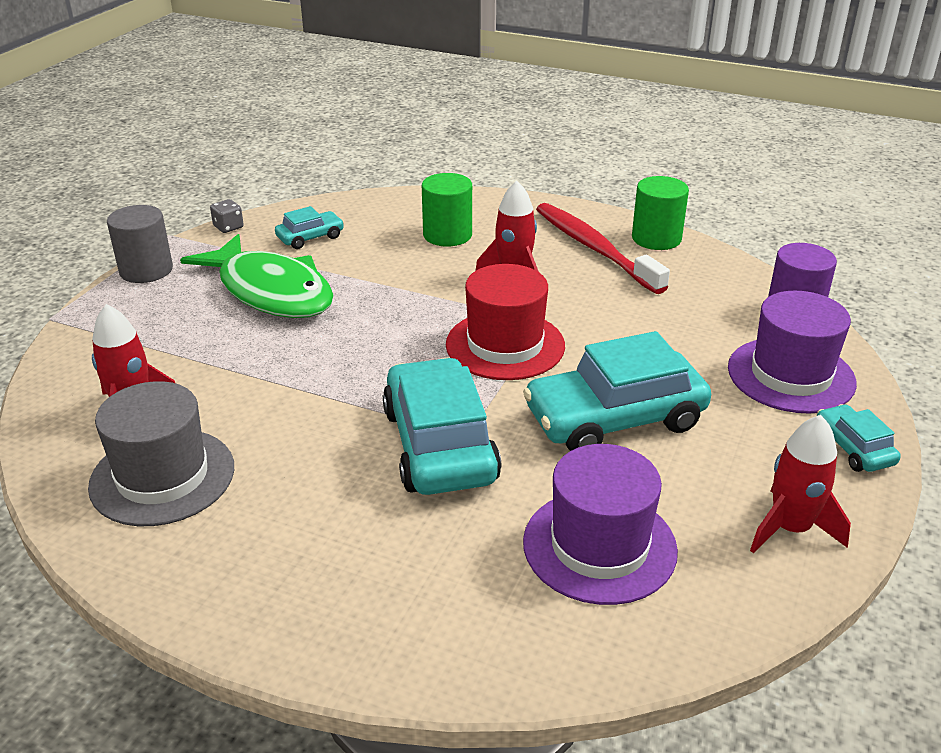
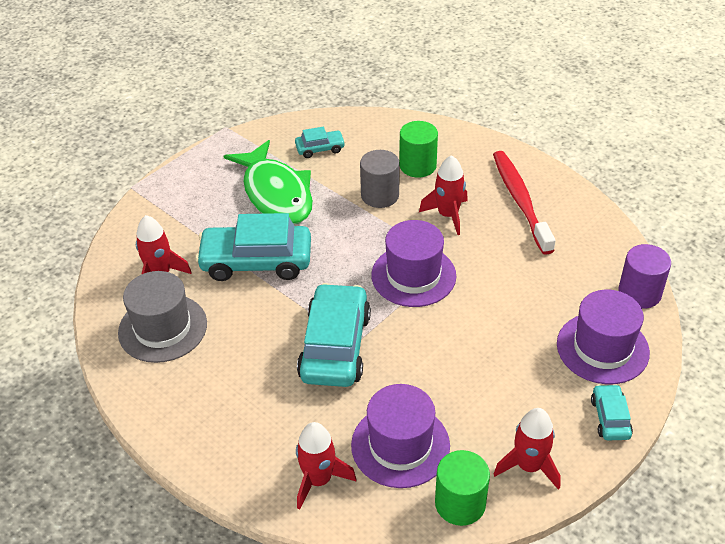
camera: 20 degrees right, 10 degrees up
grey cylinder [107,205,173,283] -> grey cylinder moved to [360,150,400,208]
grey dice [210,199,244,233] -> none
red hat [446,264,565,380] -> purple hat [371,220,456,307]
turquoise car [523,331,711,451] -> turquoise car moved to [195,213,311,281]
green cylinder [632,176,689,250] -> green cylinder moved to [435,450,490,526]
none -> red rocket [296,422,356,510]

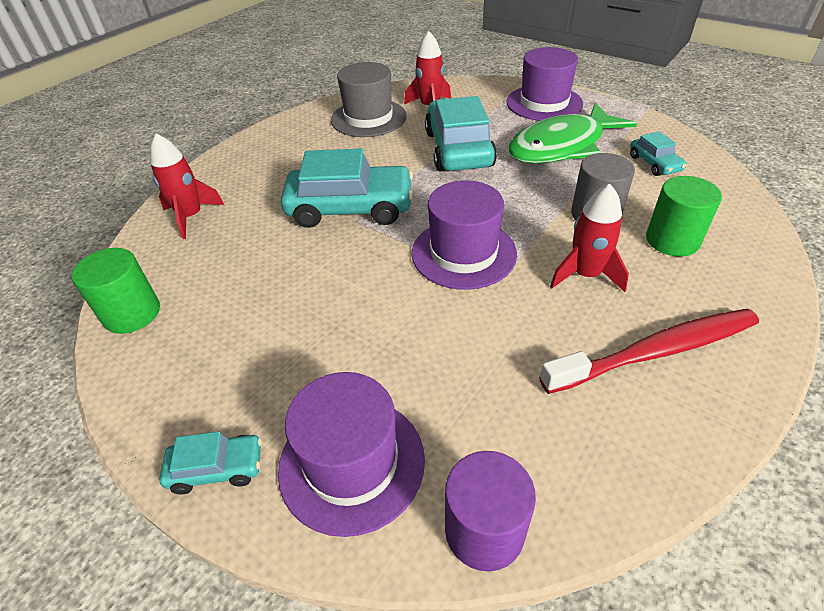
camera: 85 degrees right, 0 degrees up
purple hat [351,384,450,488] -> purple hat moved to [506,47,583,121]
red rocket [494,408,561,490] -> none

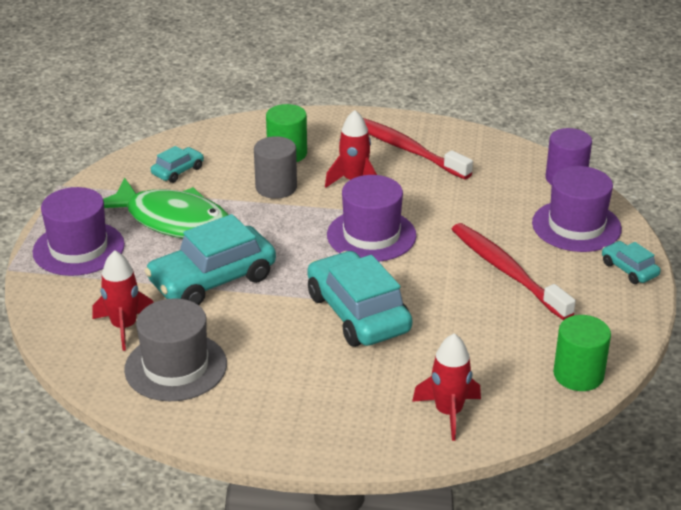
camera: 120 degrees left, 10 degrees down
none -> red toothbrush [452,223,576,320]

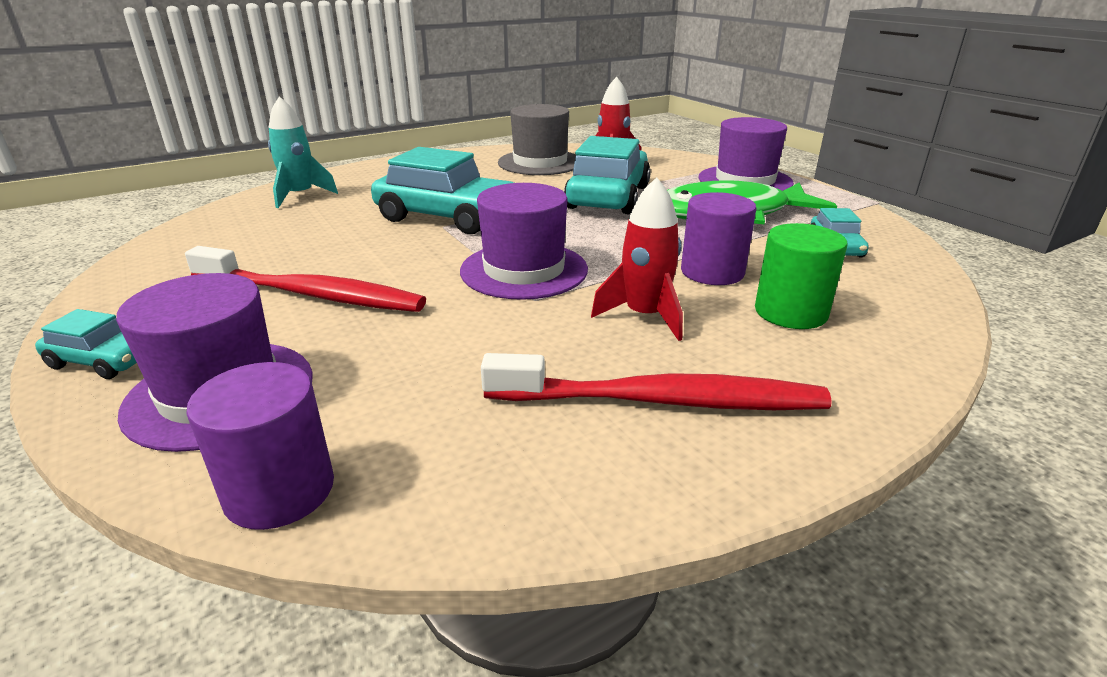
camera: 140 degrees right, 5 degrees down
grey cylinder [254,136,297,199] -> purple cylinder [681,192,757,285]
red rocket [412,333,481,441] -> turquoise rocket [268,96,338,208]
green cylinder [553,315,611,391] -> none

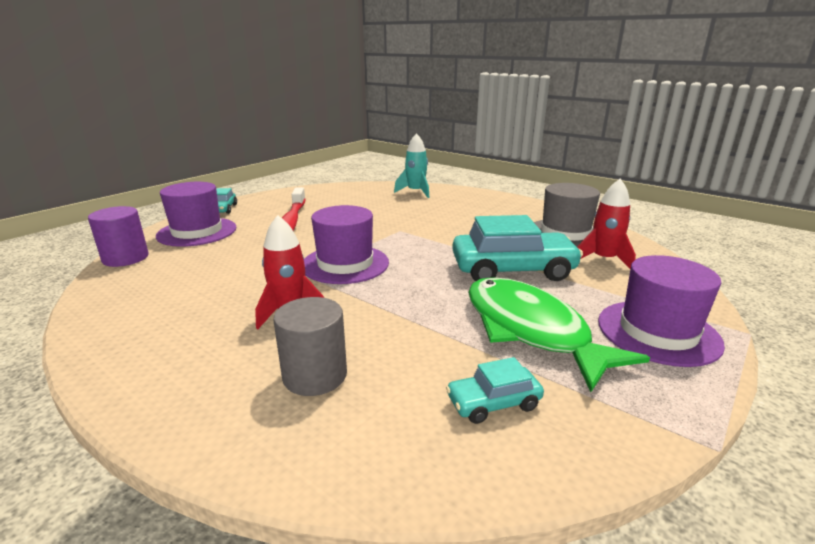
camera: 70 degrees right, 5 degrees down
turquoise car [371,147,514,234] -> none
red toothbrush [481,353,832,410] -> none
purple cylinder [681,192,757,285] -> none
green cylinder [755,223,847,329] -> grey cylinder [273,297,347,396]

